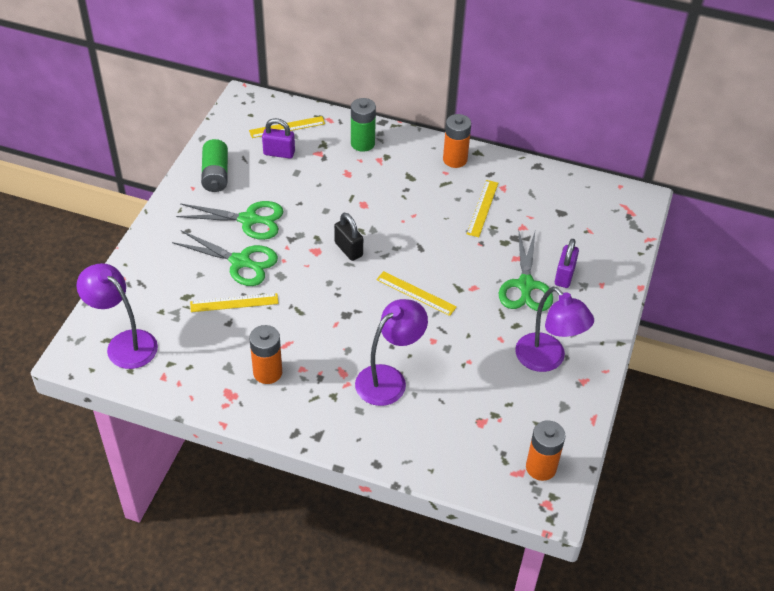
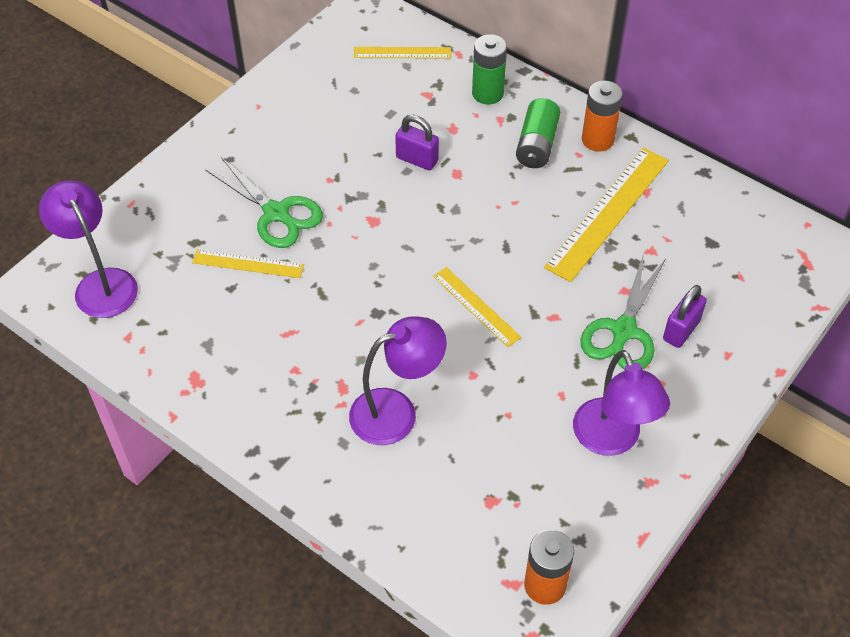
camera: 20 degrees right, 5 degrees up
green scissors [176,201,284,240] -> none
green battery [201,139,228,192] -> green battery moved to [516,98,560,168]
orange battery [249,325,282,384] -> none
purple padlock [262,118,295,159] -> purple padlock moved to [395,115,439,171]
black padlock [334,213,363,261] -> none
yellow ruler [467,180,498,237] -> yellow ruler [544,148,669,282], size x1.79

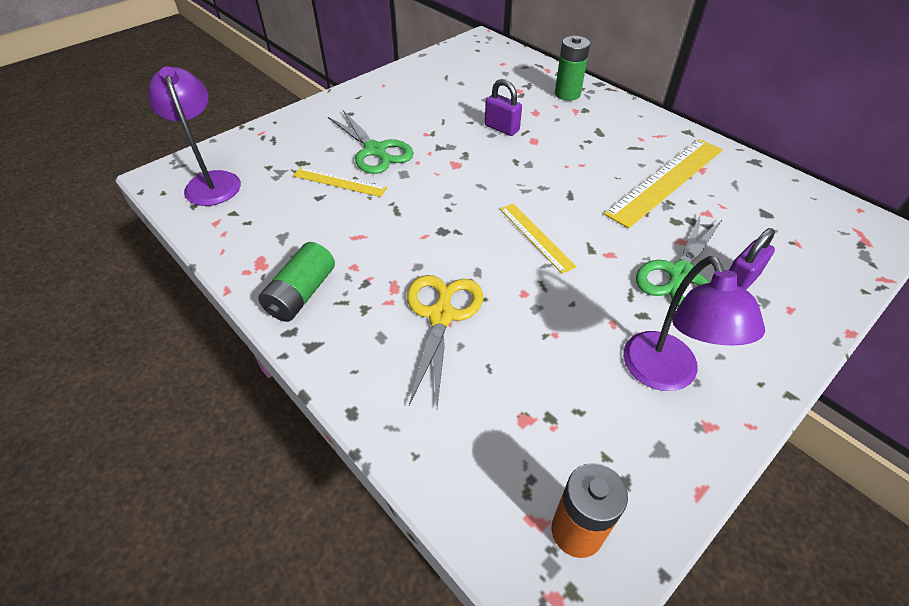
camera: 10 degrees right, 5 degrees down
purple lamp [349,316,447,445] -> yellow scissors [407,275,483,407]
yellow ruler [354,47,451,59] -> none
green battery [516,98,560,168] -> green battery moved to [258,242,335,322]
orange battery [582,81,623,152] -> none

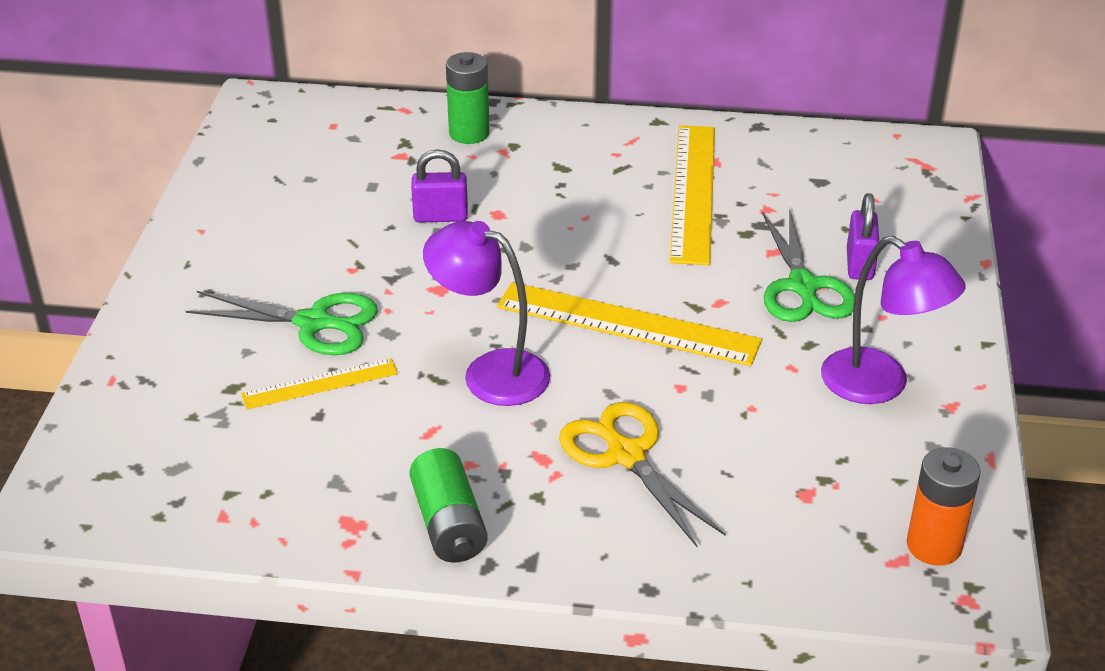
camera: 40 degrees left, 10 degrees down
purple lamp [148,67,241,206] -> purple lamp moved to [423,221,550,406]
yellow ruler [500,204,576,274] -> yellow ruler [497,282,762,366], size x1.79

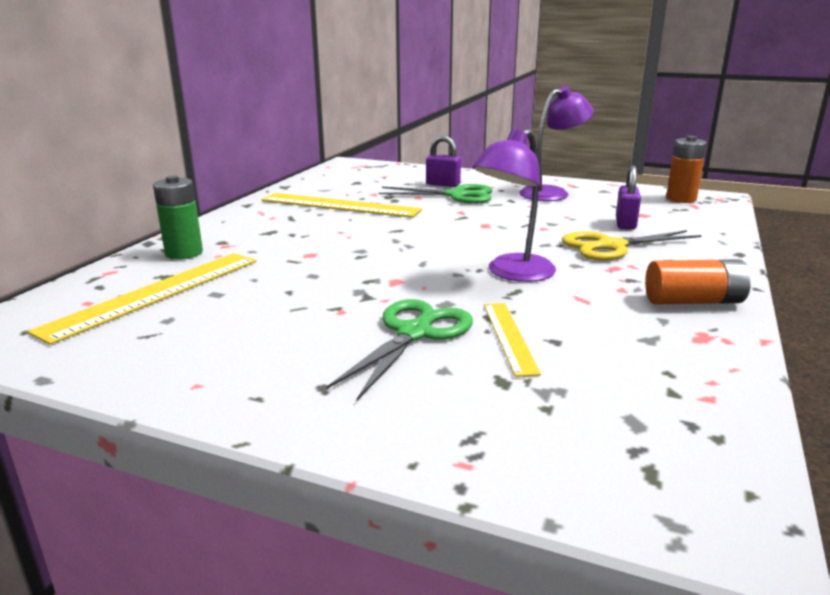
camera: 75 degrees left, 15 degrees down
green battery [409,448,488,563] -> orange battery [645,259,751,305]
purple padlock [411,149,468,222] -> purple padlock moved to [616,166,641,230]
yellow ruler [497,282,762,366] -> yellow ruler moved to [27,253,256,345]

